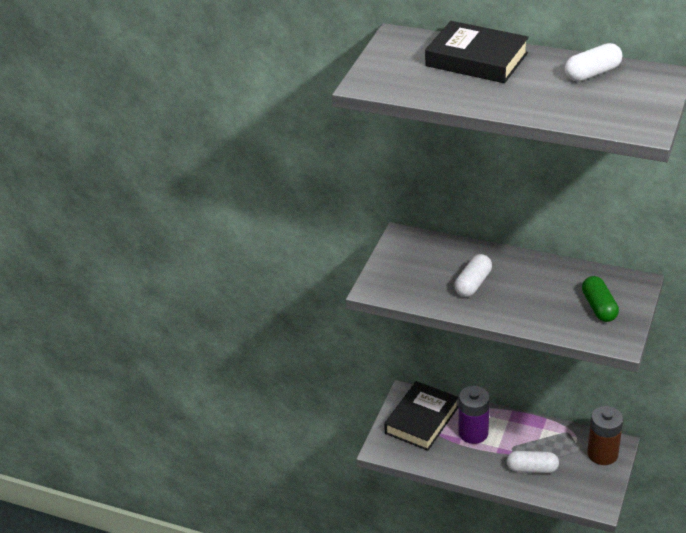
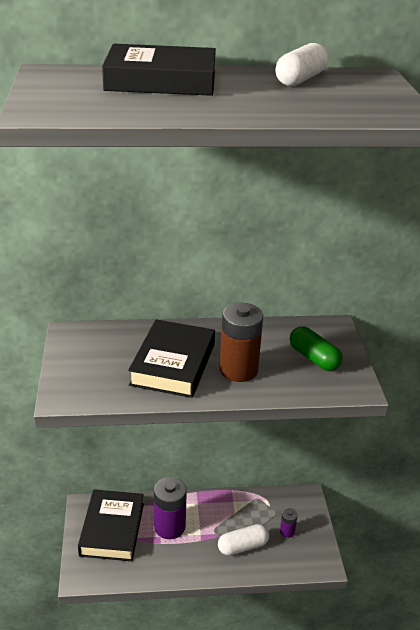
camera: 30 degrees left, 5 degrees down
white capsule [454,254,492,297] -> black book [128,319,215,398]
brown battery [587,406,623,465] -> brown battery moved to [219,303,263,382]
none -> purple battery [280,508,298,538]

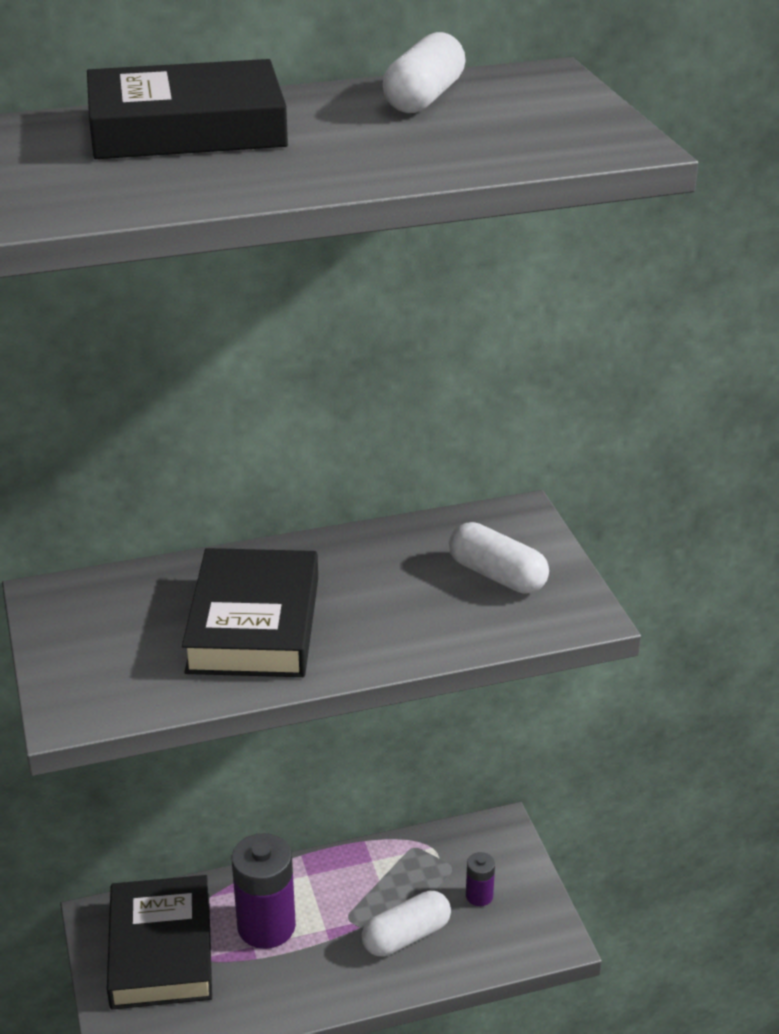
camera: 10 degrees left, 0 degrees up
brown battery [219,303,263,382] -> none
green capsule [290,326,343,371] -> white capsule [449,522,549,594]

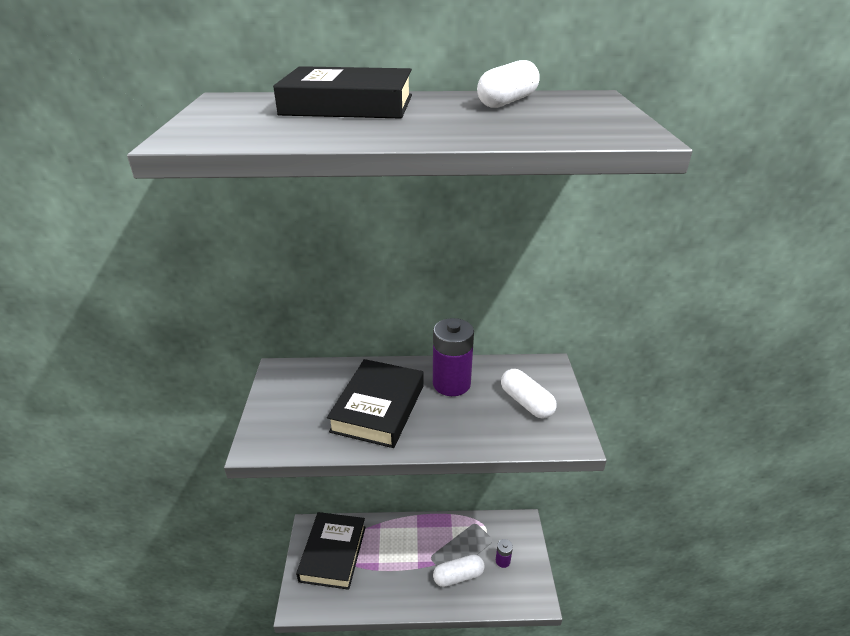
camera: 15 degrees right, 0 degrees up
purple battery [232,833,296,949] -> purple battery moved to [433,318,474,396]

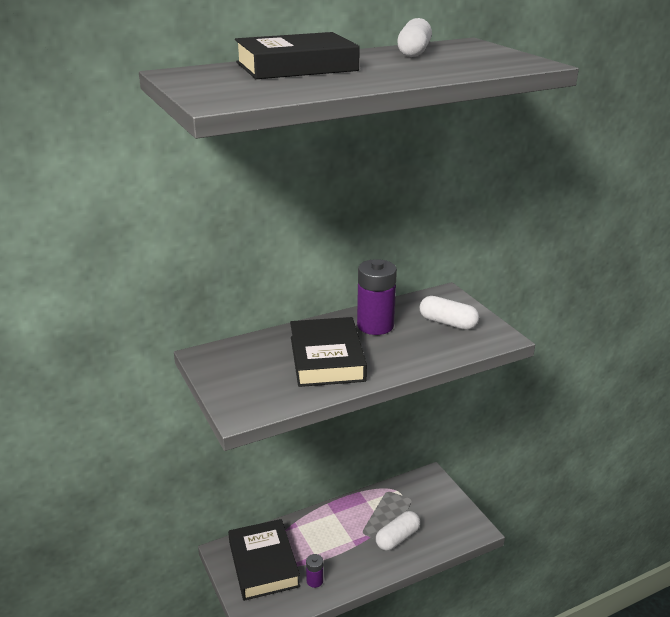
camera: 25 degrees left, 5 degrees down
purple battery [496,539,513,568] -> purple battery moved to [306,554,323,588]

